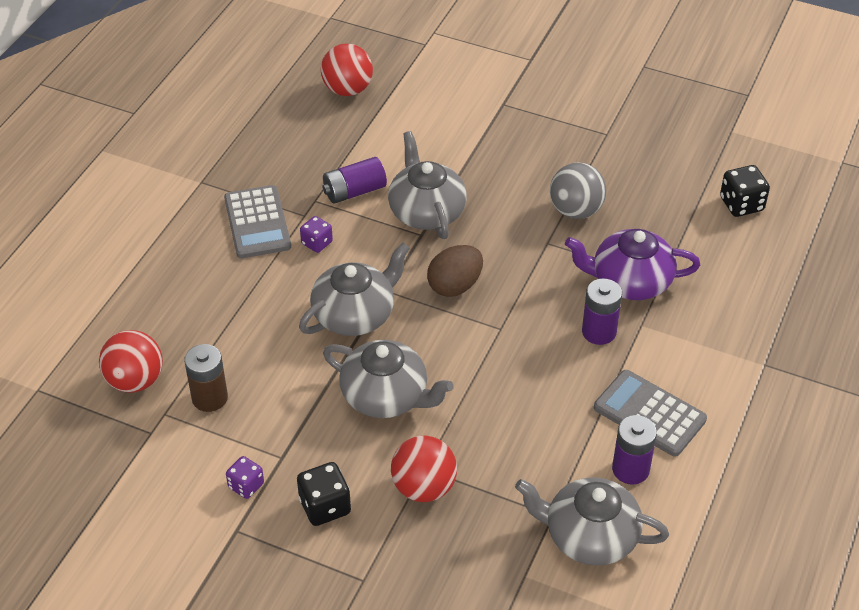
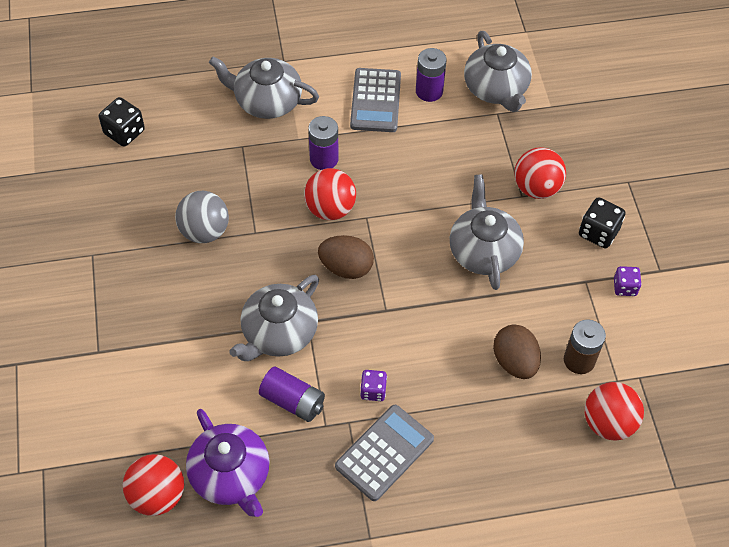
camera: 125 degrees left, 10 degrees up
grey teapot [299,243,410,336] -> grey teapot moved to [209,57,319,119]
purple teapot [565,229,700,300] -> purple teapot moved to [186,409,270,517]
none -> red ball [304,168,356,220]
none -> brown egg [493,325,541,379]

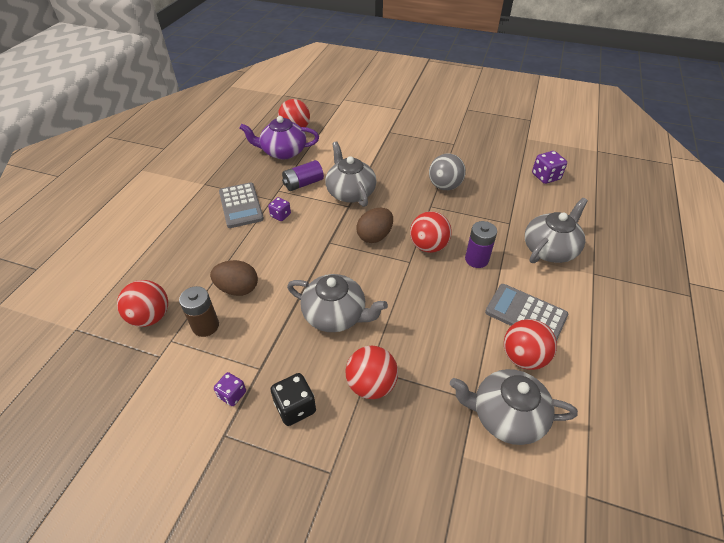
camera: 120 degrees right, 10 degrees down
black dice [99,97,145,147] -> purple dice [532,151,567,184]
purple battery [416,48,446,102] -> red ball [504,319,557,370]

